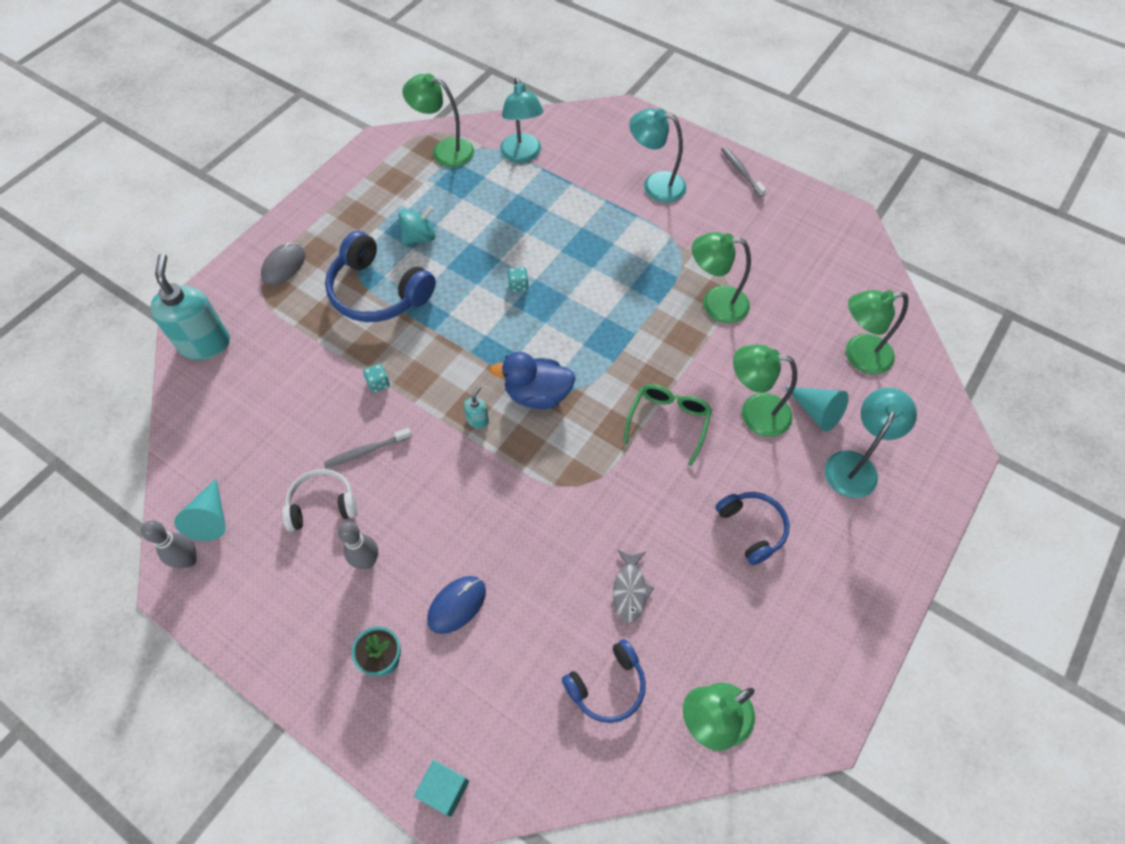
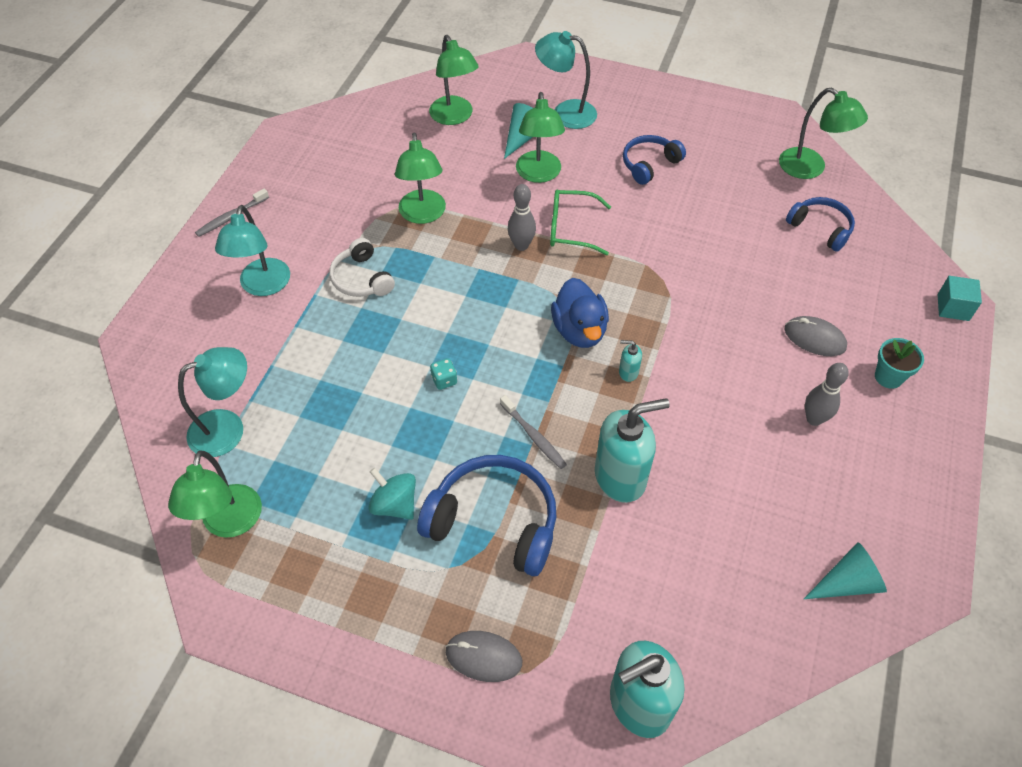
camera: 105 degrees left, 5 degrees down
grey bowling pin [141,520,197,568] -> grey bowling pin moved to [508,184,536,251]
white headphones [282,469,358,532] -> white headphones moved to [330,238,395,297]
grey toothbrush [323,428,412,468] -> grey toothbrush moved to [500,395,567,469]
blue headphones [325,231,436,322] -> blue headphones turned 90 degrees counterclockwise [417,455,556,576]
turquoise dice [363,364,390,393] -> turquoise soap dispenser [595,398,670,503]
blue mouse [427,576,486,634] -> grey mouse [784,316,847,356]
grey fish [613,549,654,623] -> none

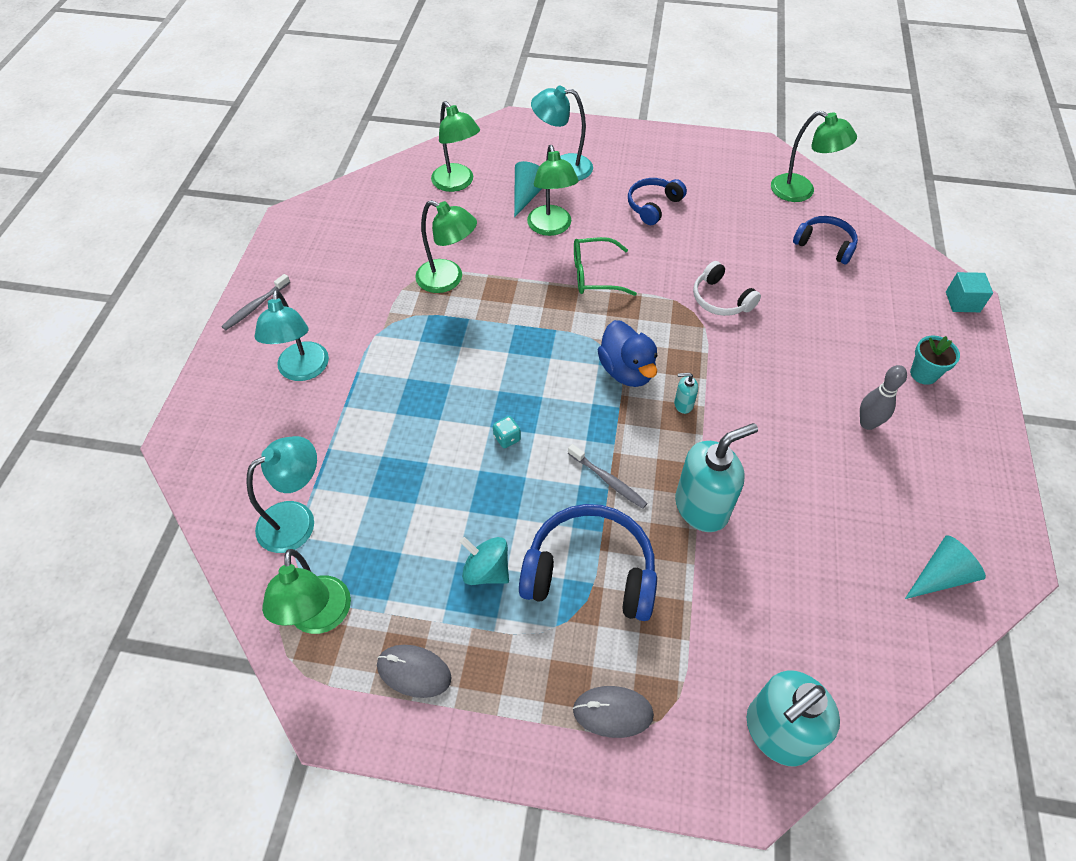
camera: 10 degrees left, 0 degrees up
white headphones [330,238,395,297] -> white headphones moved to [693,261,761,316]
green lamp [395,133,446,224] -> green lamp turned 45 degrees counterclockwise [415,200,477,293]
grey bowling pin [508,184,536,251] -> none
grey mouse [784,316,847,356] -> grey mouse moved to [377,645,452,698]

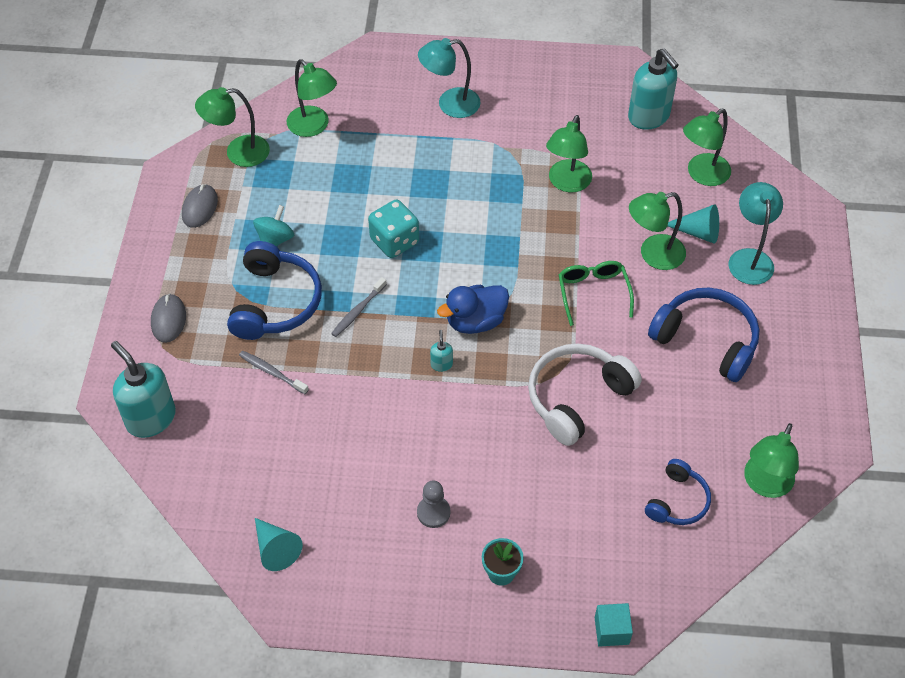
camera: 85 degrees right, 0 degrees up
grey toothbrush [221,274,290,330] -> grey toothbrush moved to [239,351,309,394]
turquoise lamp [246,436,317,553] -> green lamp [287,59,337,137]
turquoise dice [493,416,521,448] -> turquoise dice [368,199,419,258], size x2.15
blue headphones [628,178,687,225] -> blue headphones [648,288,759,382], size x1.68
turquoise soap dispenser [675,423,758,532] -> turquoise soap dispenser moved to [628,48,679,130]
white headphones [693,261,761,316] -> white headphones [528,344,642,446], size x1.68
grey bowling pin [860,365,907,430] -> grey pawn [417,481,450,528]

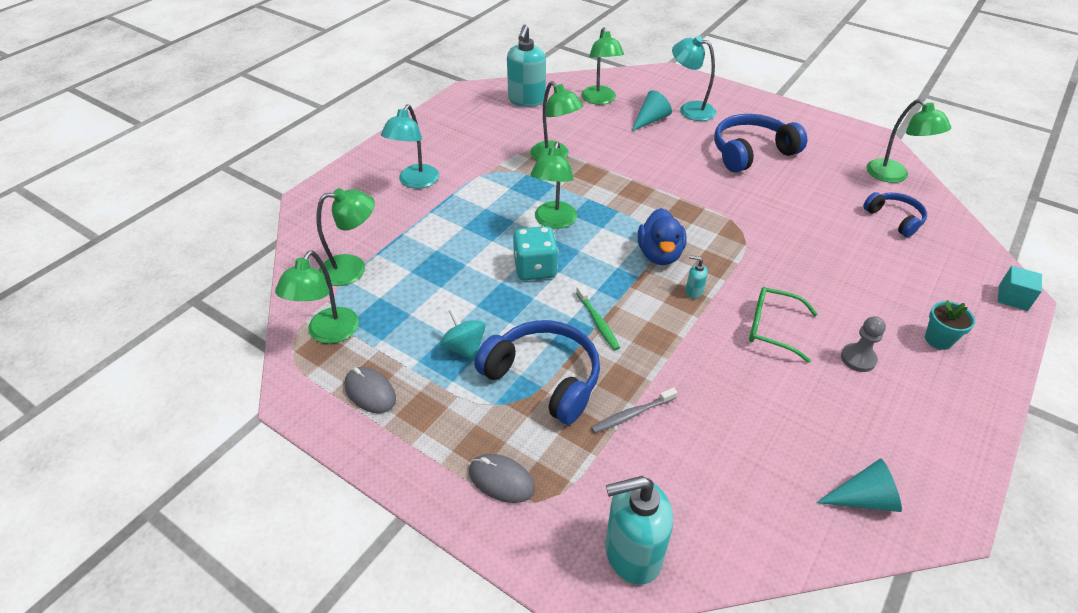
camera: 60 degrees left, 10 degrees down
grey toothbrush [331,277,387,337] -> green toothbrush [576,285,620,350]
white headphones [528,344,642,446] -> none
green glasses [559,261,634,326] -> green glasses moved to [749,287,818,363]
turquoise soap dispenser [628,48,679,130] -> turquoise soap dispenser turned 105 degrees clockwise [507,25,546,107]
green lamp [629,192,686,270] -> green lamp moved to [530,142,577,229]

